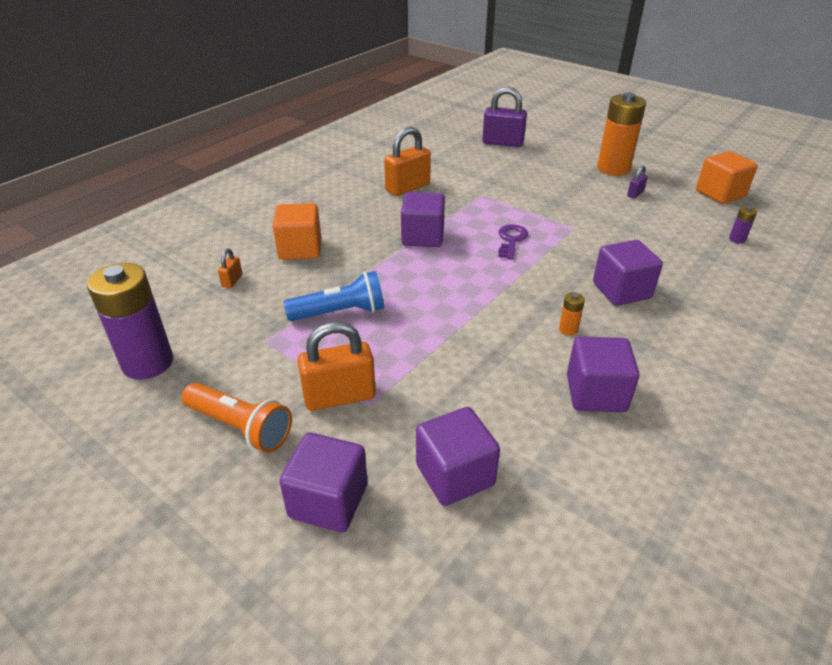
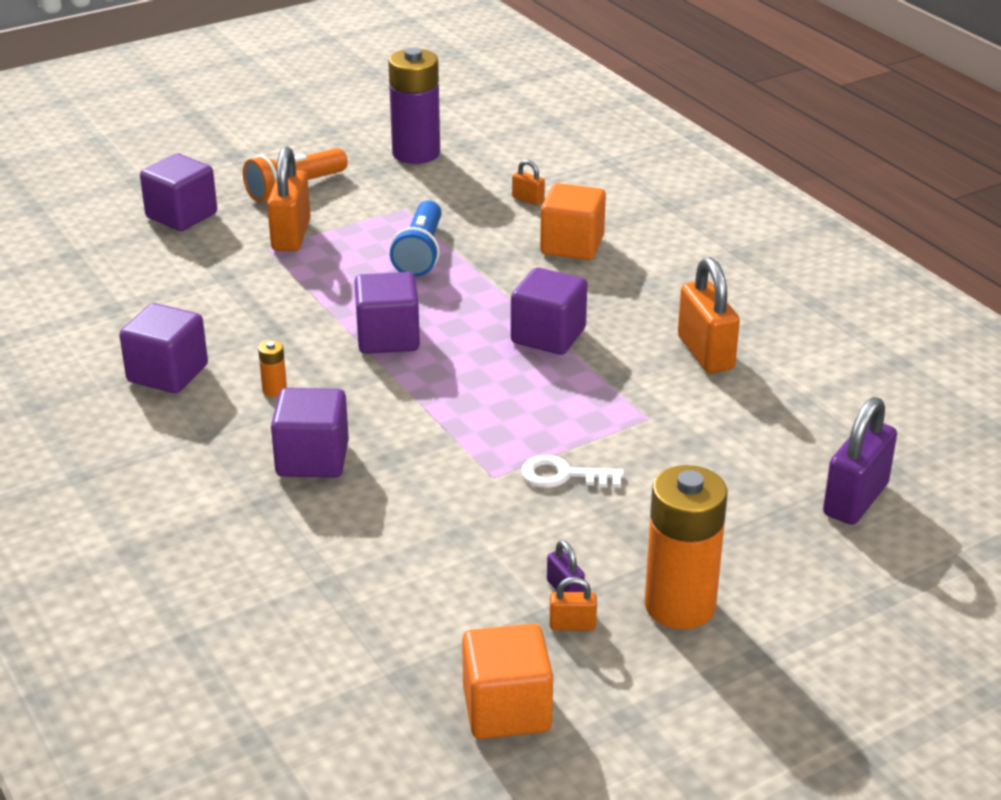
camera: 110 degrees right, 5 degrees down
purple cube [416,407,500,506] -> purple cube moved to [354,272,420,354]
purple key [498,224,528,259] -> none
purple battery [729,206,757,244] -> none
none -> white key [521,455,624,488]
none -> orange padlock [549,577,597,631]

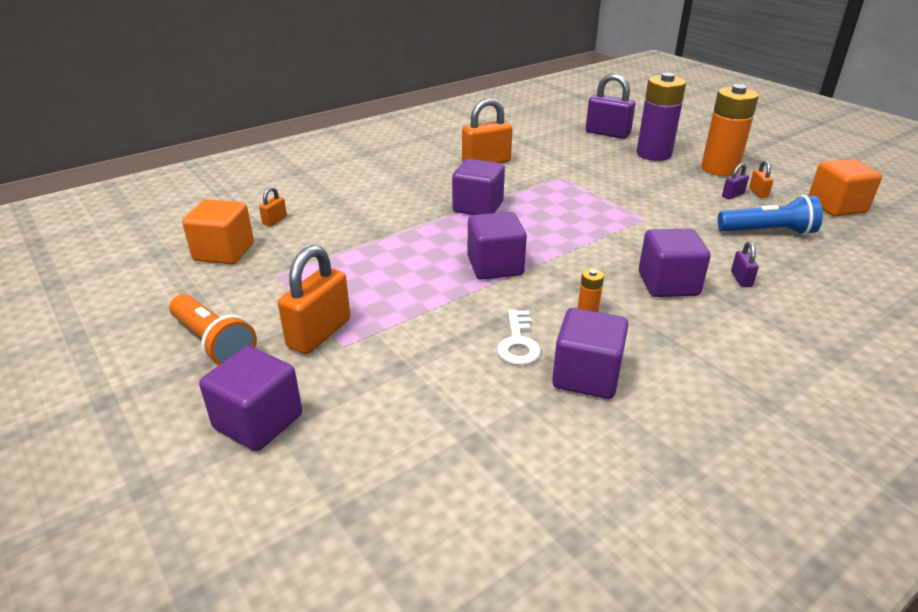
camera: 95 degrees left, 0 degrees up
orange padlock [267,146,311,251] -> orange padlock turned 60 degrees counterclockwise [278,245,351,354]
purple battery [388,47,440,164] -> purple battery moved to [637,72,686,161]
blue flashlight [390,200,442,277] -> blue flashlight moved to [718,195,823,235]
white key [521,455,624,488] -> white key moved to [497,310,541,365]
orange cube [540,183,606,260] -> orange cube moved to [182,199,254,264]
none -> purple padlock [731,241,759,287]

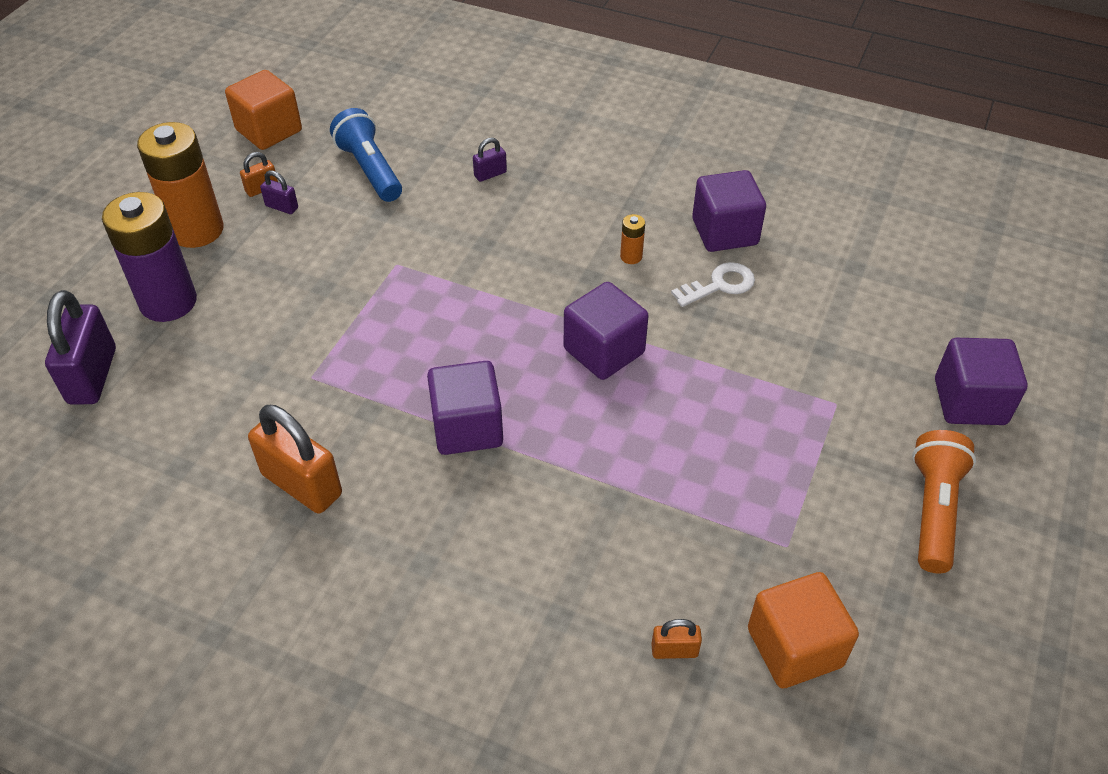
camera: 120 degrees left, 15 degrees up
orange padlock [278,245,351,354] -> none
purple cube [639,229,711,297] -> none

